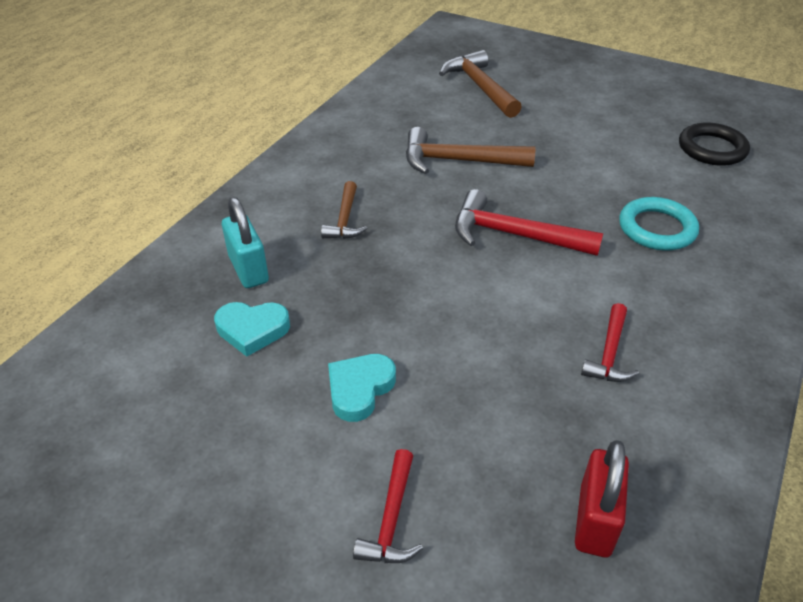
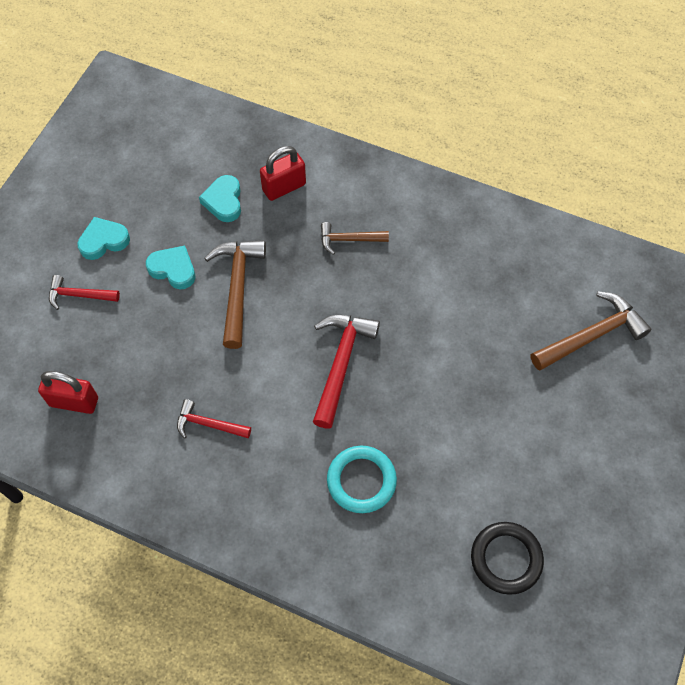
camera: 85 degrees right, 20 degrees up
turquoise padlock [222,197,269,288] -> red padlock [260,146,306,201]
brown hammer [406,127,535,174] -> brown hammer moved to [204,240,266,349]
none -> turquoise heart [77,217,130,260]

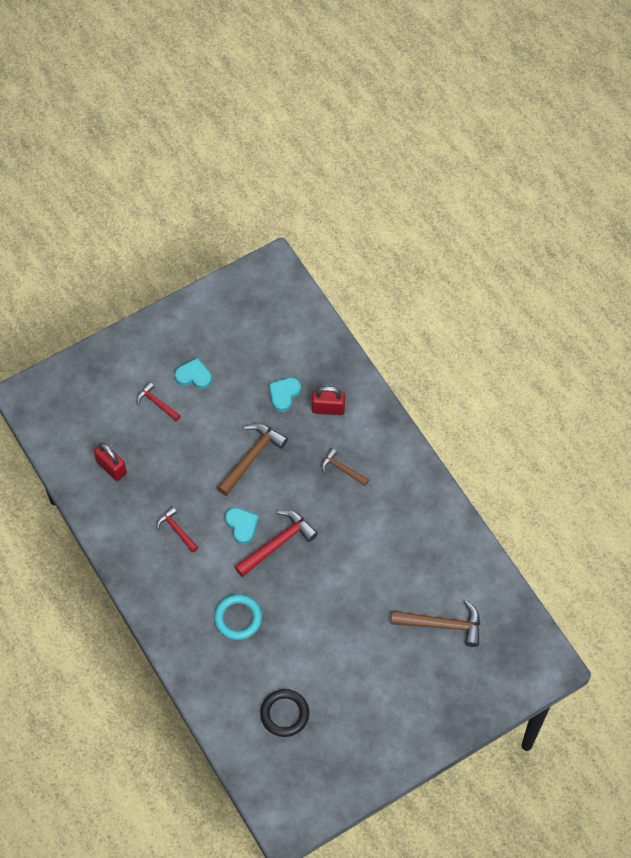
camera: 35 degrees right, 0 degrees up
turquoise heart [146,246,195,289] -> turquoise heart moved to [225,508,259,545]

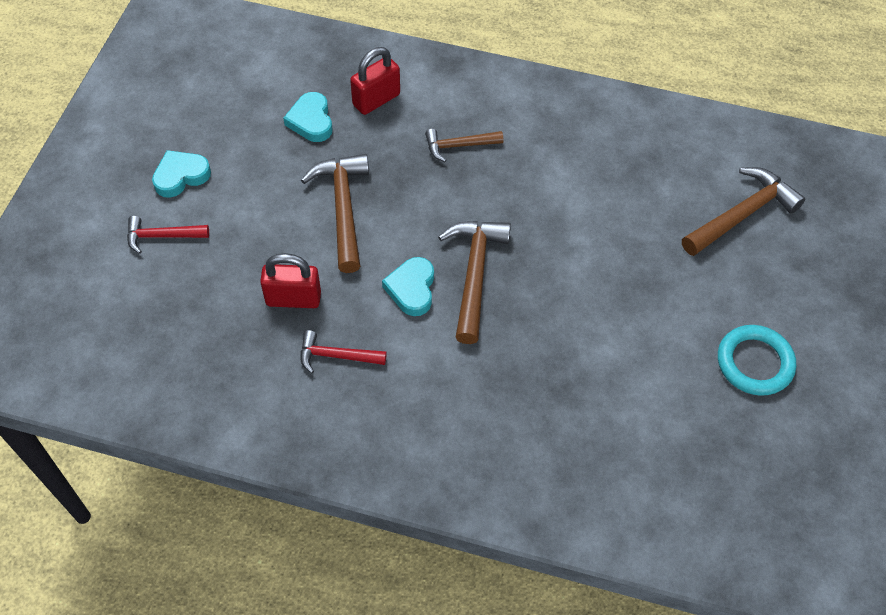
camera: 45 degrees left, 5 degrees down
red padlock [94,443,127,481] -> red padlock moved to [260,253,321,308]
turquoise ring [214,594,262,640] -> turquoise ring moved to [718,325,796,396]
turquoise heart [225,508,259,545] -> turquoise heart turned 105 degrees counterclockwise [382,257,434,316]
red hammer [235,510,318,577] -> brown hammer [438,221,511,344]
black ring [260,689,309,737] -> none

